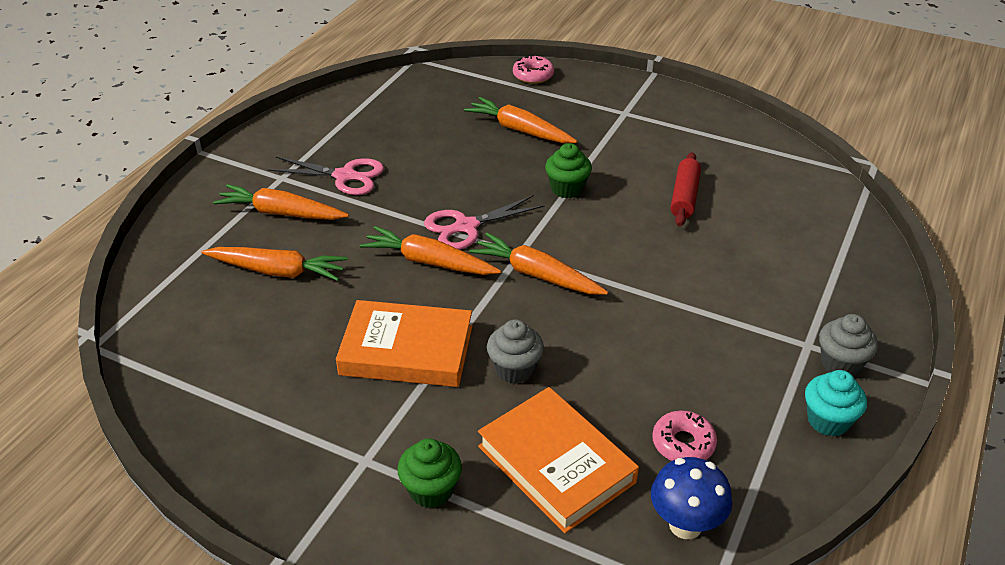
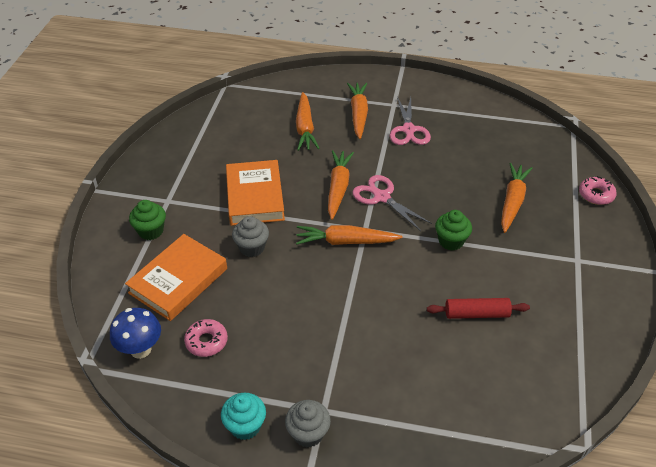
camera: 75 degrees right, 5 degrees up
orange carrot [469,233,608,295] -> orange carrot turned 105 degrees counterclockwise [296,225,403,245]

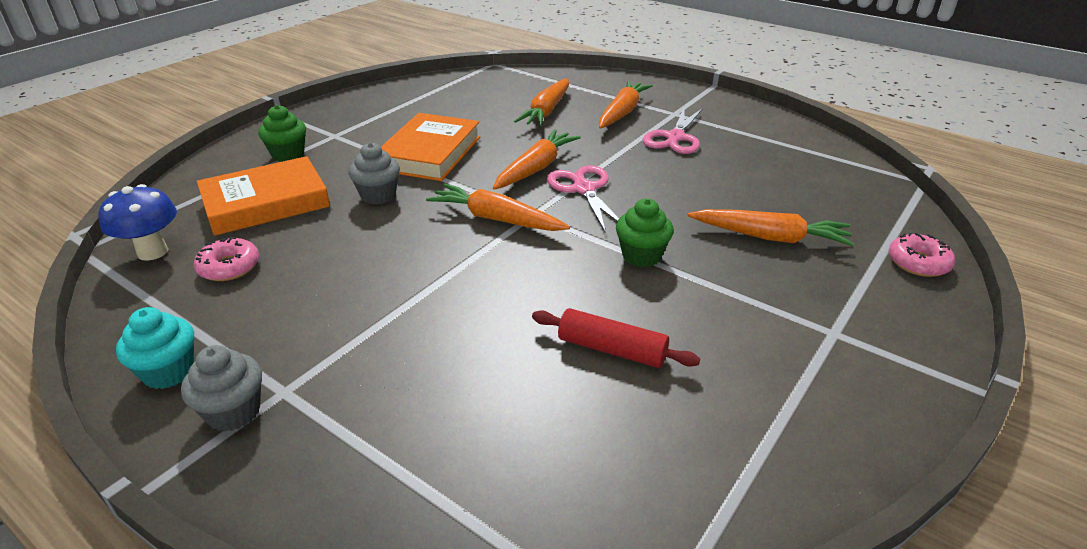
camera: 25 degrees right, 10 degrees down
orange carrot [501,163,532,233] -> orange carrot turned 60 degrees clockwise [688,209,854,246]

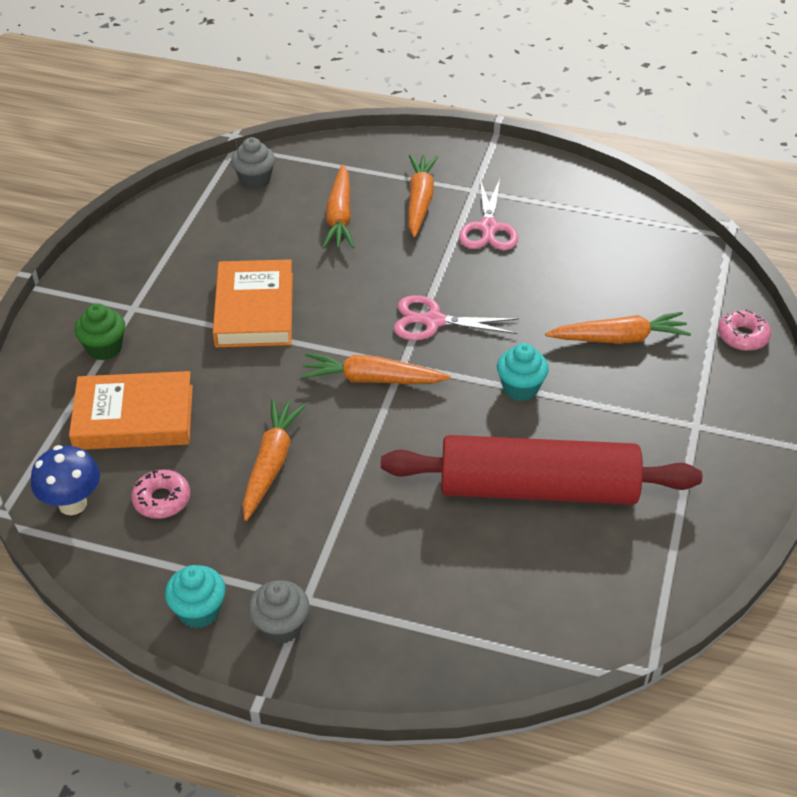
camera: 20 degrees left, 10 degrees up
orange book [197,156,330,236] -> orange book turned 45 degrees clockwise [69,371,193,450]
grey cupcake [348,142,400,205] -> grey cupcake moved to [231,137,275,190]
orange carrot [493,130,581,190] -> orange carrot moved to [243,399,306,521]
red rolling pin [532,308,700,368] -> red rolling pin [381,435,702,505], size x2.21
pink scissors [547,165,619,233] -> pink scissors turned 45 degrees counterclockwise [394,295,519,340]
green cupcake [616,199,674,267] -> turquoise cupcake [497,343,549,401]

